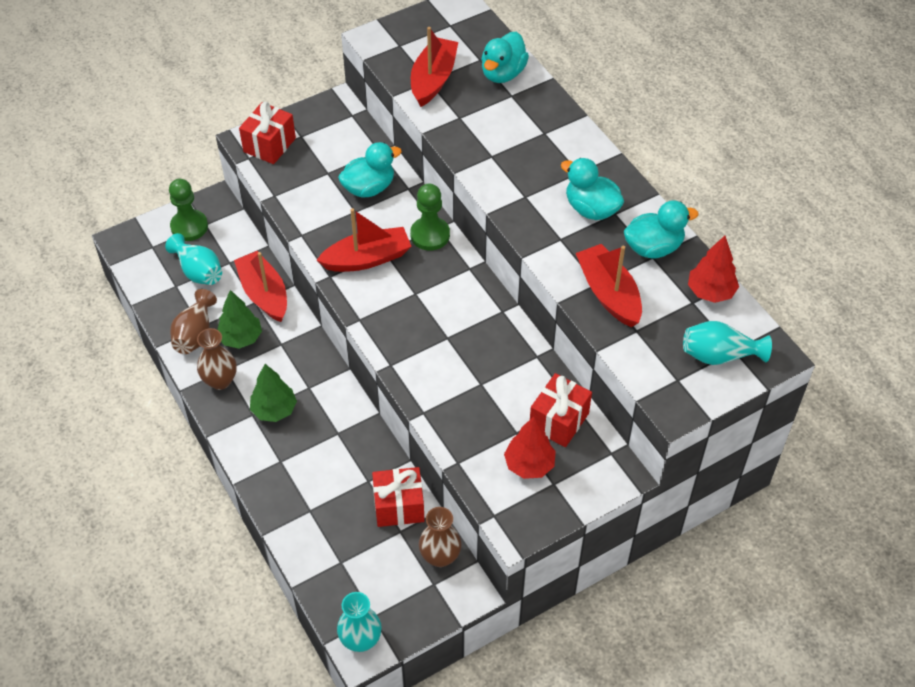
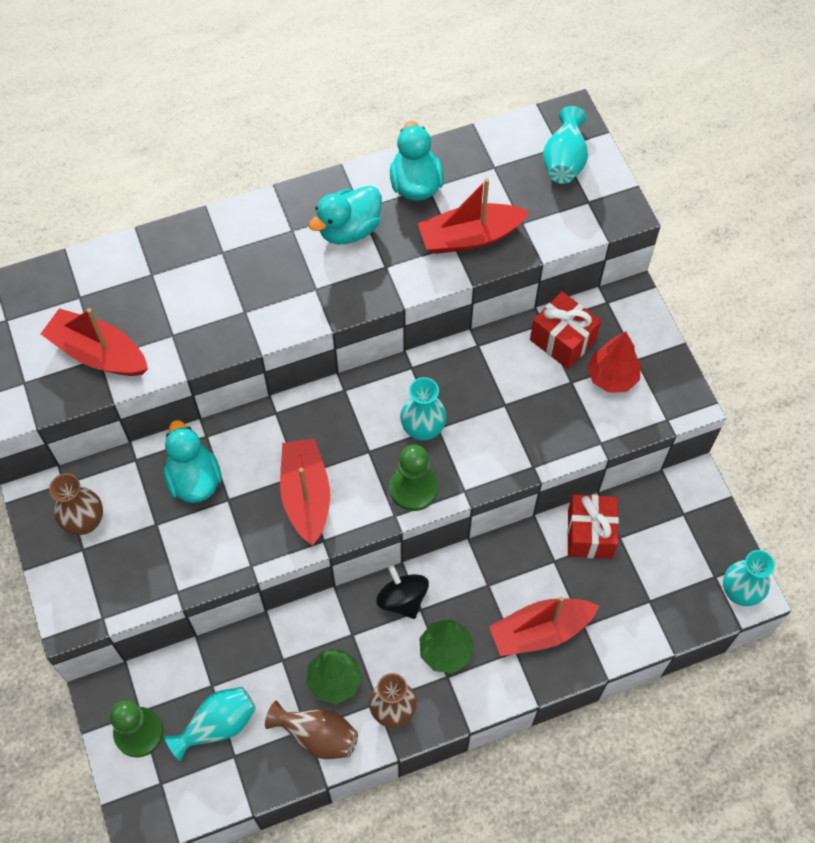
camera: 80 degrees left, 10 degrees up
red boat [234,251,287,322] -> red boat moved to [489,597,599,656]
red gift [239,102,296,164] -> none
green pawn [410,183,450,251] -> green pawn moved to [390,445,438,511]
brown vase [419,507,462,567] -> brown vase moved to [49,473,103,535]
turquoise duck [481,32,529,83] -> none
red tree [688,236,739,303] -> none
none -> black spinning top [376,565,429,619]
none -> turquoise vase [400,377,447,441]

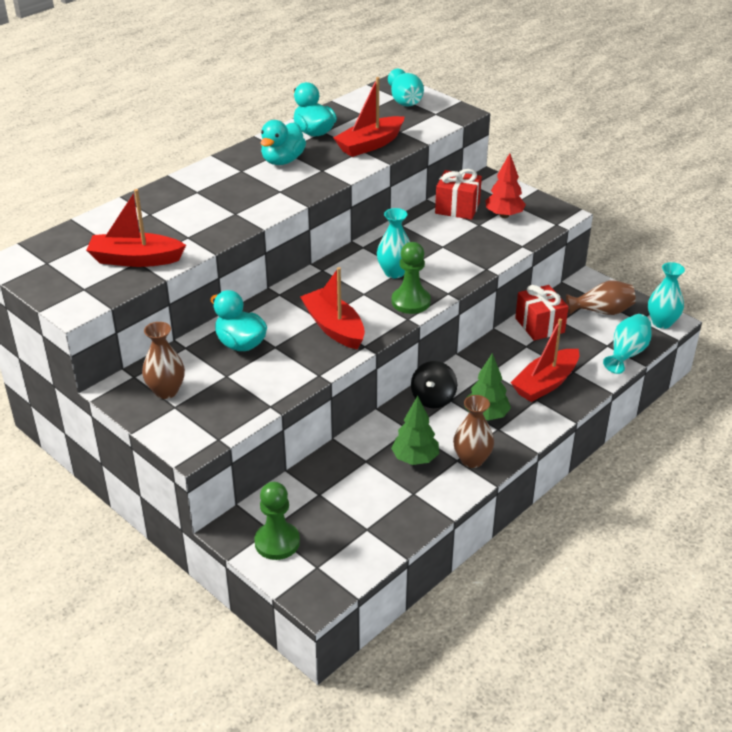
camera: 25 degrees left, 25 degrees down
turquoise vase [165,687,256,761] -> turquoise vase moved to [603,314,652,374]
brown vase [265,701,358,759] -> brown vase moved to [566,280,636,315]
black spinning top [376,565,429,619] -> black spinning top turned 105 degrees counterclockwise [411,361,457,408]

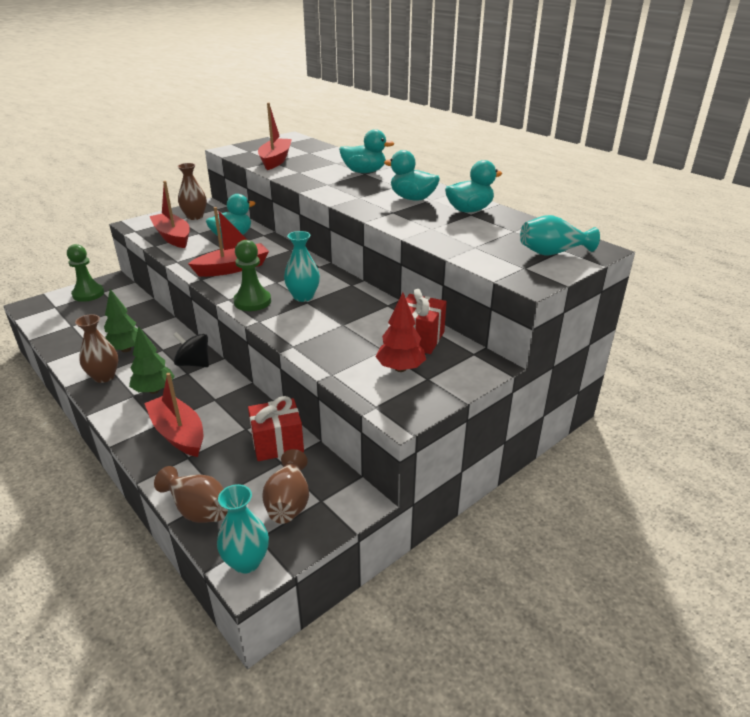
camera: 95 degrees right, 5 degrees down
red boat [333,77,405,157] -> red boat moved to [149,181,190,248]
turquoise vase [603,314,652,374] -> brown vase [154,466,228,523]
none -> turquoise duck [339,129,394,173]

